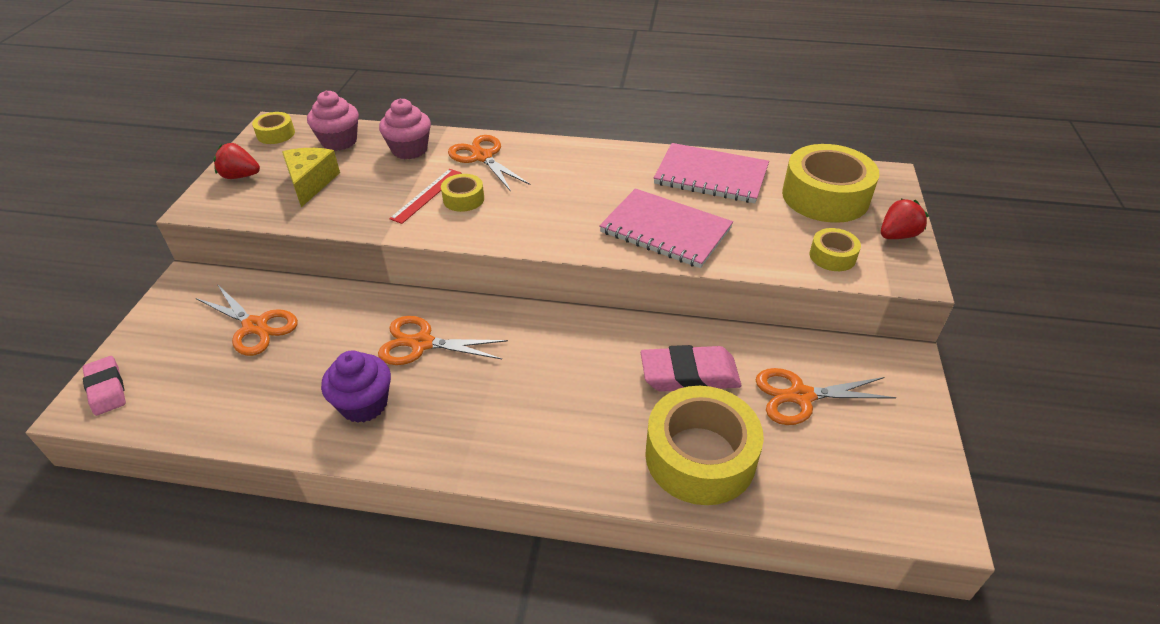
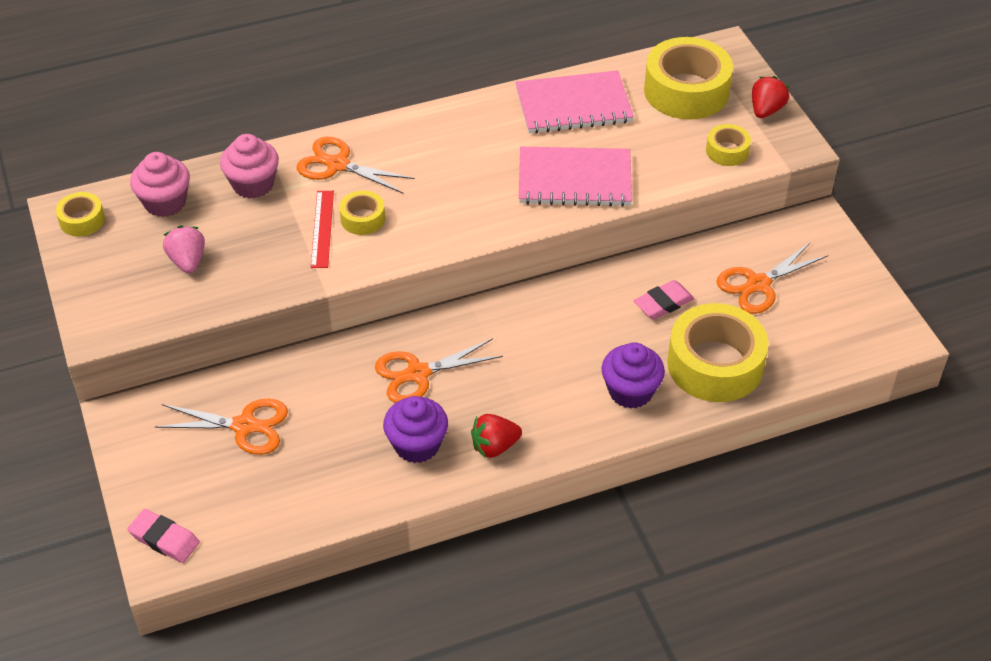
camera: 30 degrees left, 5 degrees up
red strawberry [213,143,260,179] -> red strawberry moved to [471,414,522,458]
yellow cheese [282,148,340,207] -> pink strawberry [163,226,205,273]
pink eraser [641,345,741,392] -> pink eraser [634,280,694,319], size x0.66
none -> purple cupcake [601,342,665,409]

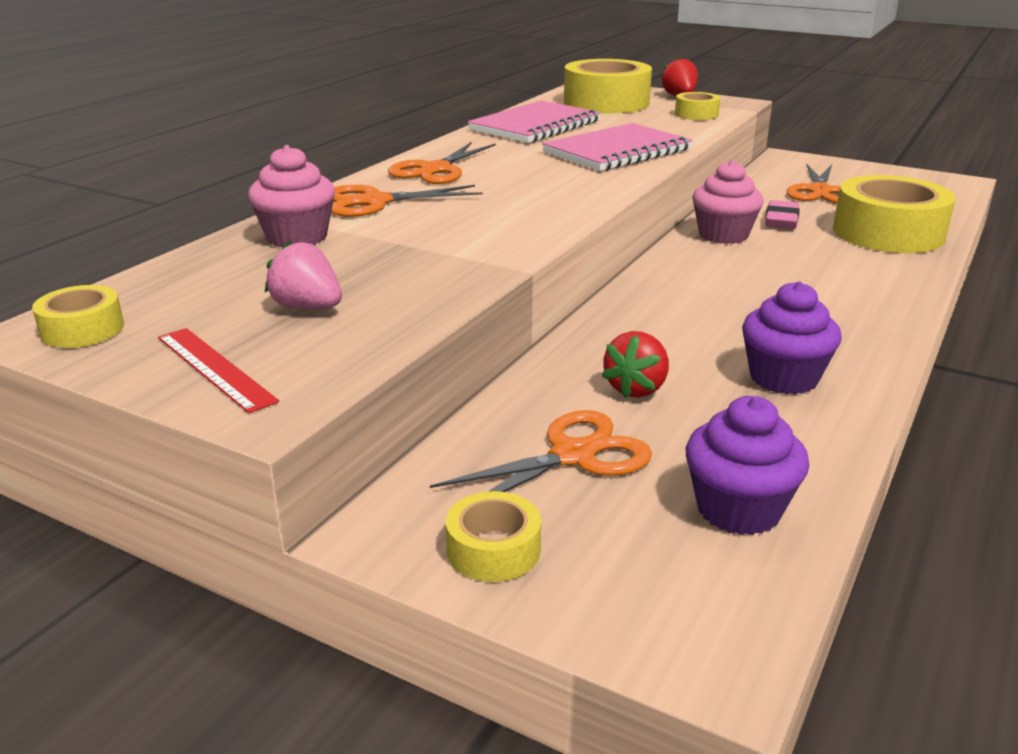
camera: 40 degrees left, 20 degrees down
pink eraser [127,509,200,563] -> none
pink cupcake [130,152,190,217] -> pink cupcake moved to [692,160,764,244]
red ruler [311,191,334,268] -> red ruler moved to [158,328,279,413]
yellow tape [339,191,385,235] -> yellow tape moved to [446,491,541,582]
orange scissors [375,338,503,403] -> orange scissors moved to [388,142,496,184]
red strawberry [471,414,522,458] -> red strawberry moved to [602,331,669,399]
purple cupcake [601,342,665,409] -> purple cupcake moved to [686,396,809,535]

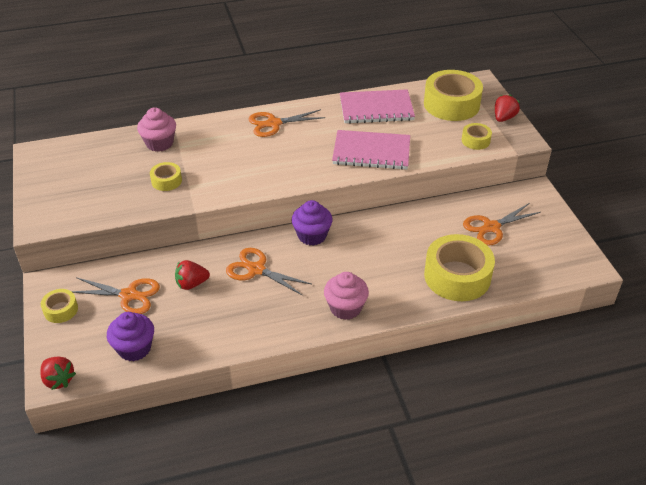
camera: 45 degrees right, 15 degrees up
yellow tape [32,285,124,348] -> yellow tape moved to [150,162,182,191]
red ruler [158,328,279,413] -> none
pink strawberry [265,240,342,309] -> none
orange scissors [331,185,483,217] -> orange scissors moved to [226,248,311,296]
pink cupcake [692,160,764,244] -> pink cupcake moved to [324,272,369,320]
purple cupcake [742,281,842,395] -> purple cupcake moved to [291,200,333,246]
pink eraser [765,200,800,229] -> none
none -> red strawberry [40,357,76,390]

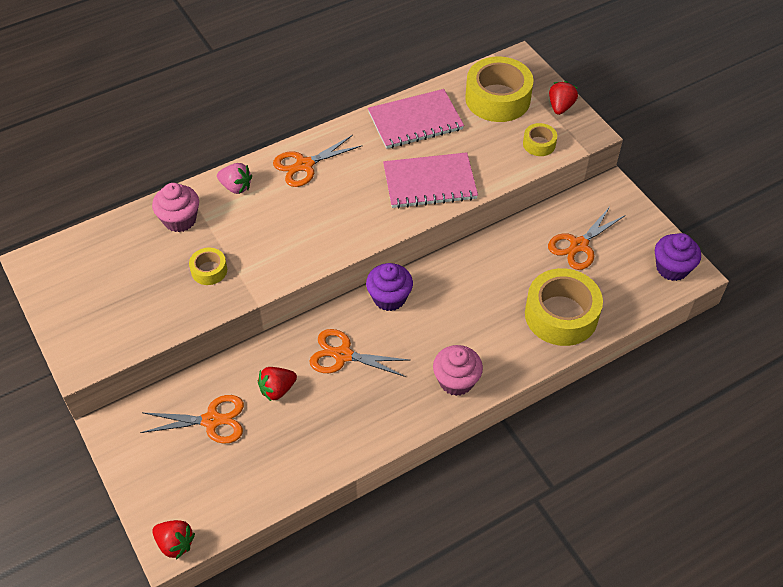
camera: 15 degrees left, 10 degrees up
yellow tape [41,289,78,323] -> none
purple cupcake [107,312,154,361] -> purple cupcake moved to [655,233,701,281]
none -> pink strawberry [217,163,252,194]

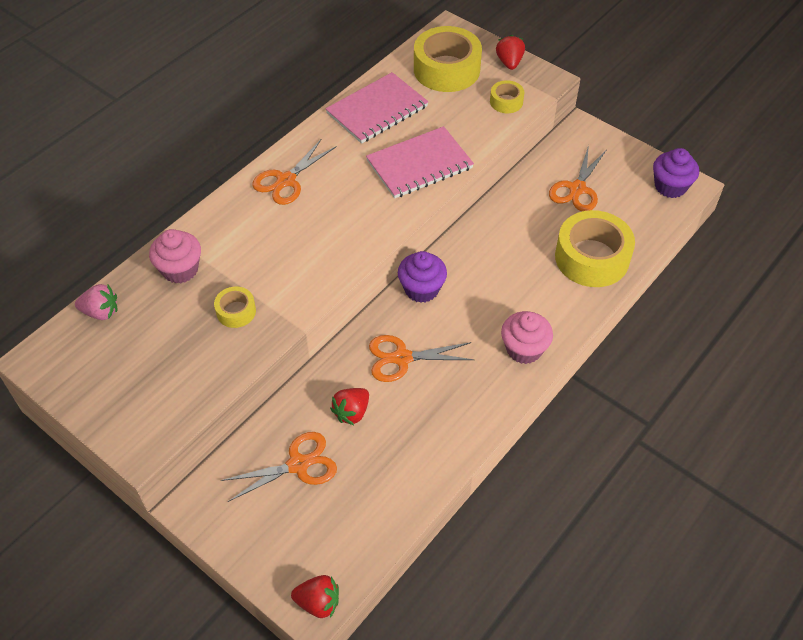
camera: 20 degrees left, 0 degrees up
pink strawberry [217,163,252,194] -> pink strawberry moved to [75,284,117,320]

